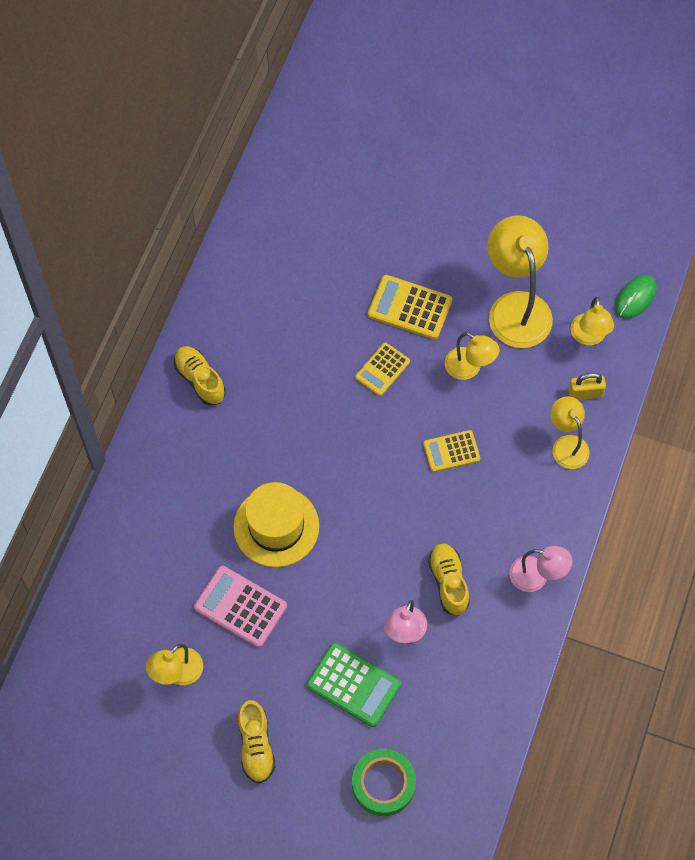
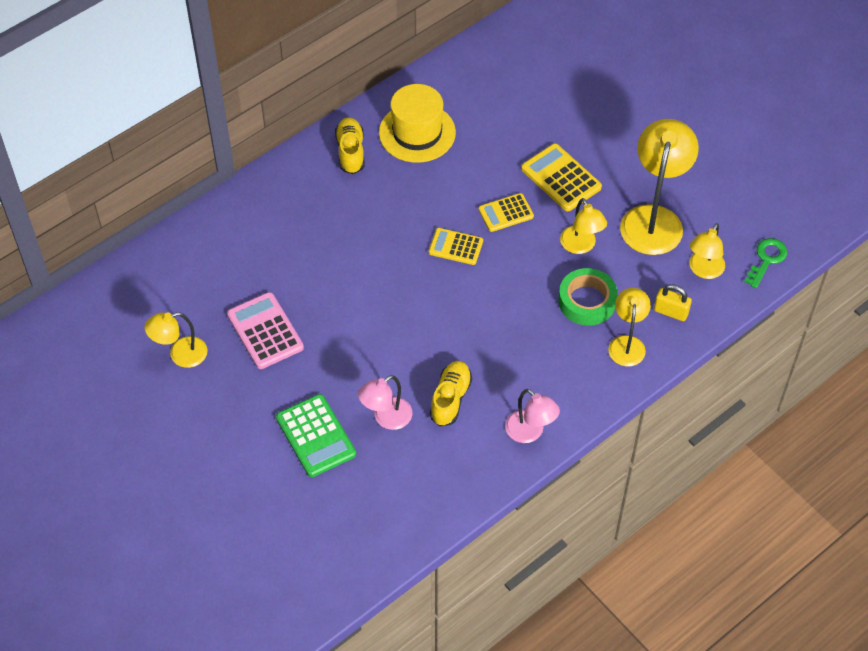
camera: 30 degrees right, 10 degrees down
yellow hat [234,482,319,567] -> yellow hat moved to [379,84,456,163]
yellow shoe [238,700,275,784] -> none
green tape [352,749,416,816] -> green tape moved to [558,268,618,326]
yellow calculator [423,430,480,472] -> yellow calculator moved to [429,228,483,265]
green mouse [615,275,657,319] -> green key [744,238,788,288]

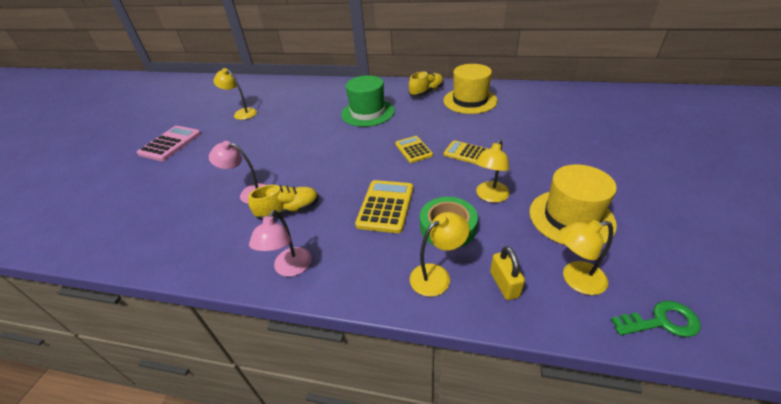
camera: 55 degrees right, 15 degrees down
pink calculator [227,292,304,369] -> pink calculator moved to [137,126,201,161]
green calculator [276,394,356,477] -> none
yellow calculator [521,143,602,211] -> yellow calculator moved to [355,180,413,233]
yellow lamp [620,119,699,255] -> yellow hat [529,164,617,245]
none -> green hat [341,75,395,127]

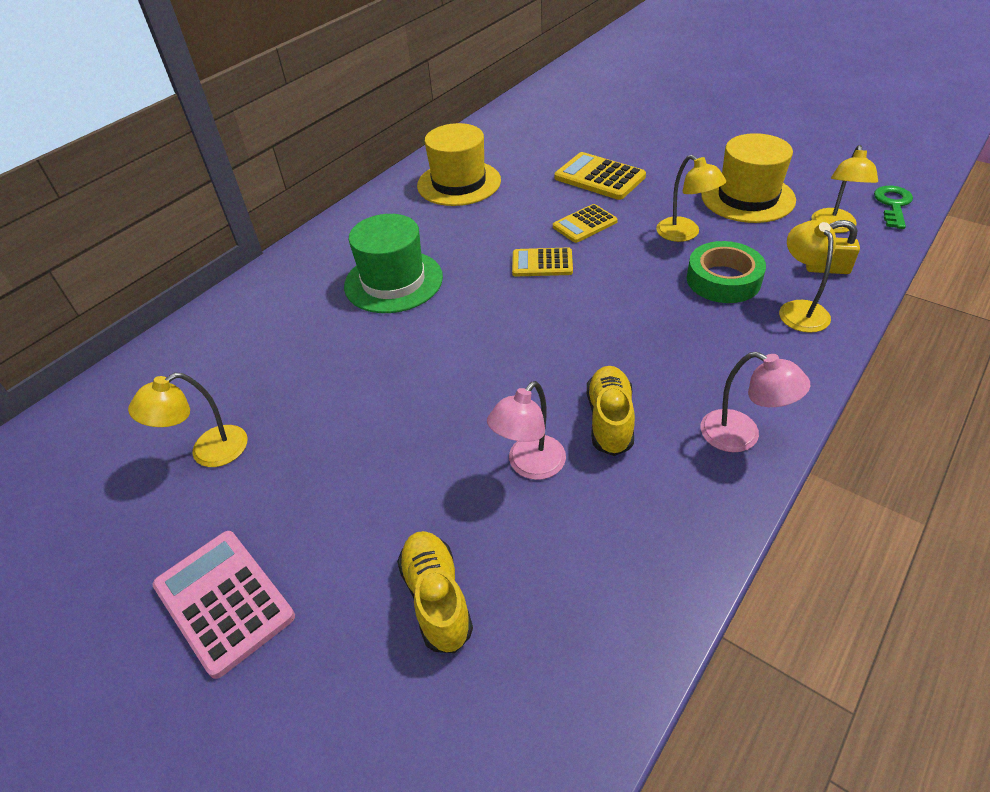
camera: 65 degrees left, 5 degrees up
yellow calculator [355,180,413,233] -> yellow calculator moved to [554,152,646,200]
yellow shoe [409,71,444,97] -> yellow shoe moved to [397,531,473,653]

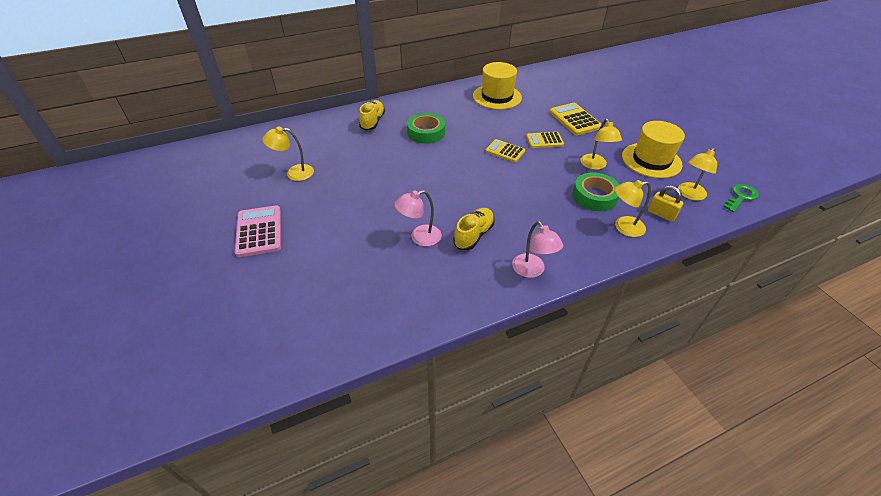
camera: 25 degrees right, 0 degrees up
green hat [344,214,443,313] -> green tape [407,113,445,144]
yellow shoe [397,531,473,653] -> yellow shoe moved to [359,100,385,131]
yellow lamp [779,220,836,333] -> yellow lamp turned 120 degrees counterclockwise [614,180,651,237]

